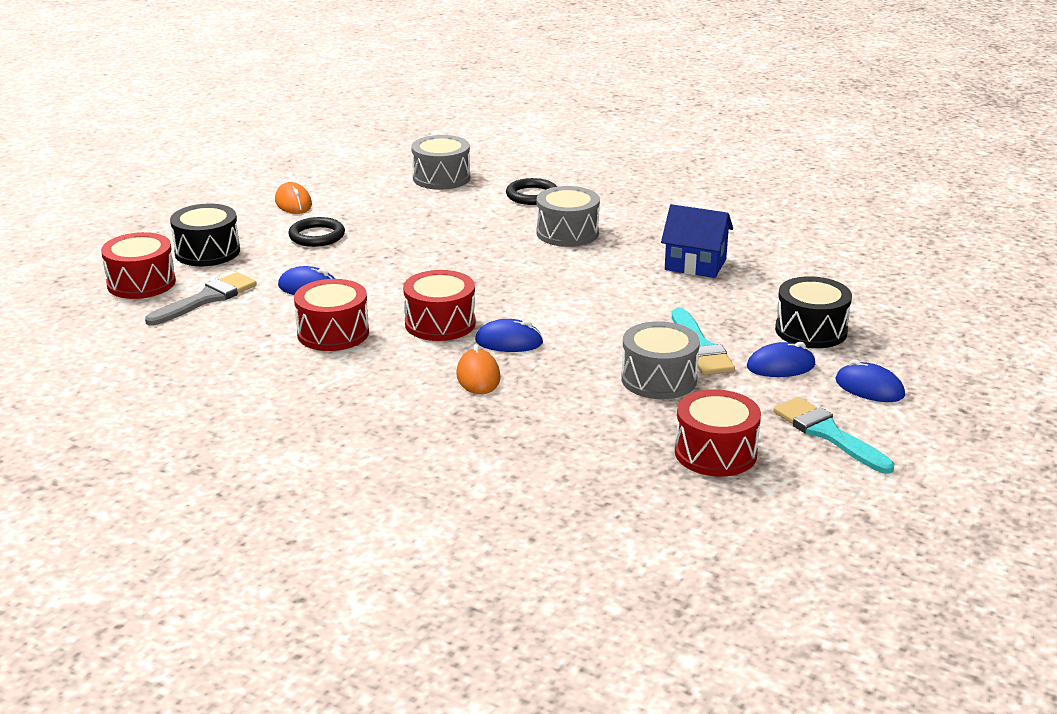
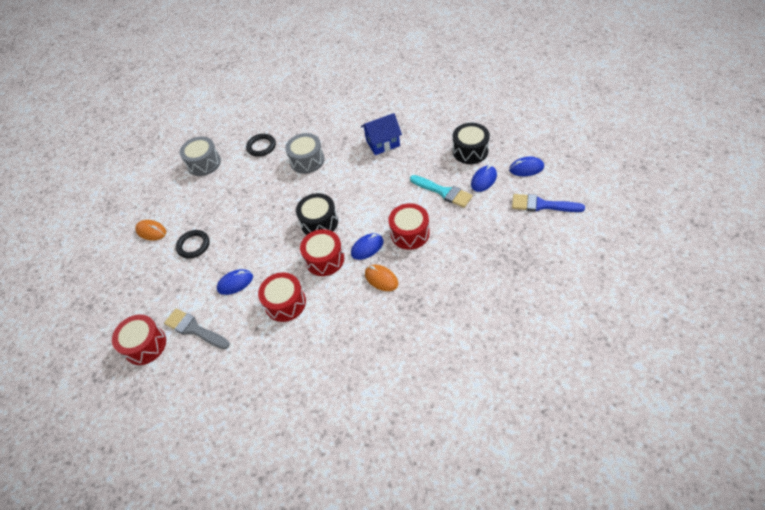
camera: 35 degrees left, 25 degrees up
grey brush [145,272,257,326] -> grey brush turned 60 degrees counterclockwise [164,309,230,349]
black drum [170,204,240,266] -> black drum moved to [296,193,338,235]
grey drum [621,321,700,399] -> none
red drum [675,390,761,477] -> red drum moved to [389,203,430,250]
turquoise brush [773,397,895,474] -> blue brush [512,194,585,212]

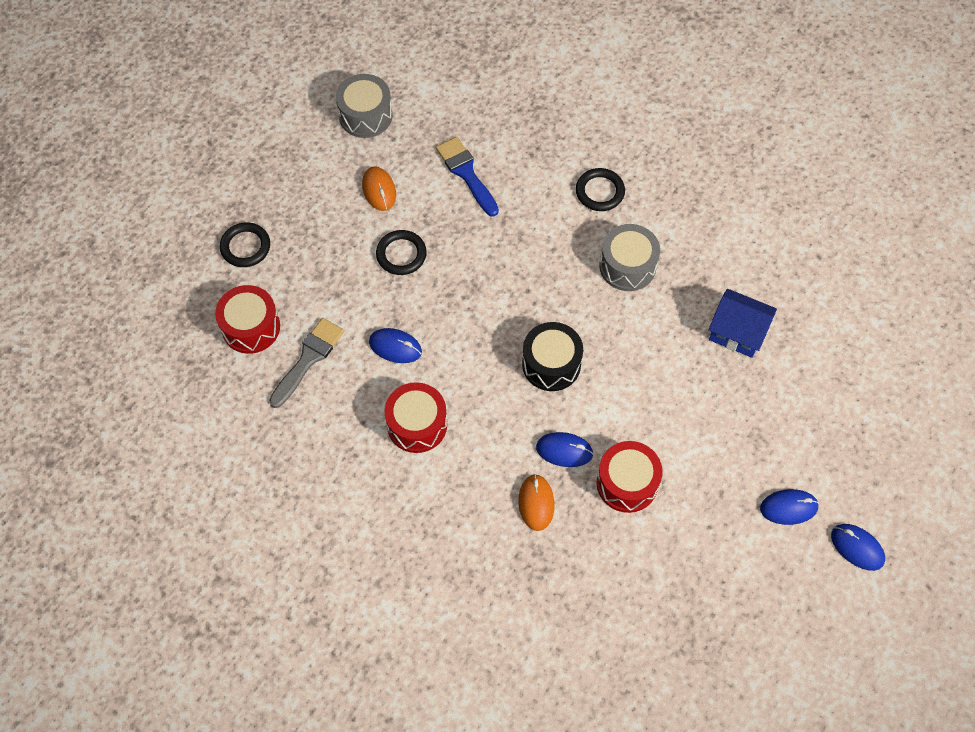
camera: 40 degrees right, 10 degrees up
grey brush [164,309,230,349] -> grey brush turned 45 degrees clockwise [269,318,344,408]
grey drum [180,137,221,176] -> grey drum moved to [336,74,393,138]
red drum [300,229,344,276] -> none
turquoise brush [410,175,473,208] -> none
black drum [453,123,490,164] -> none
blue brush [512,194,585,212] -> blue brush moved to [436,137,499,217]
none -> black ring [220,222,270,267]

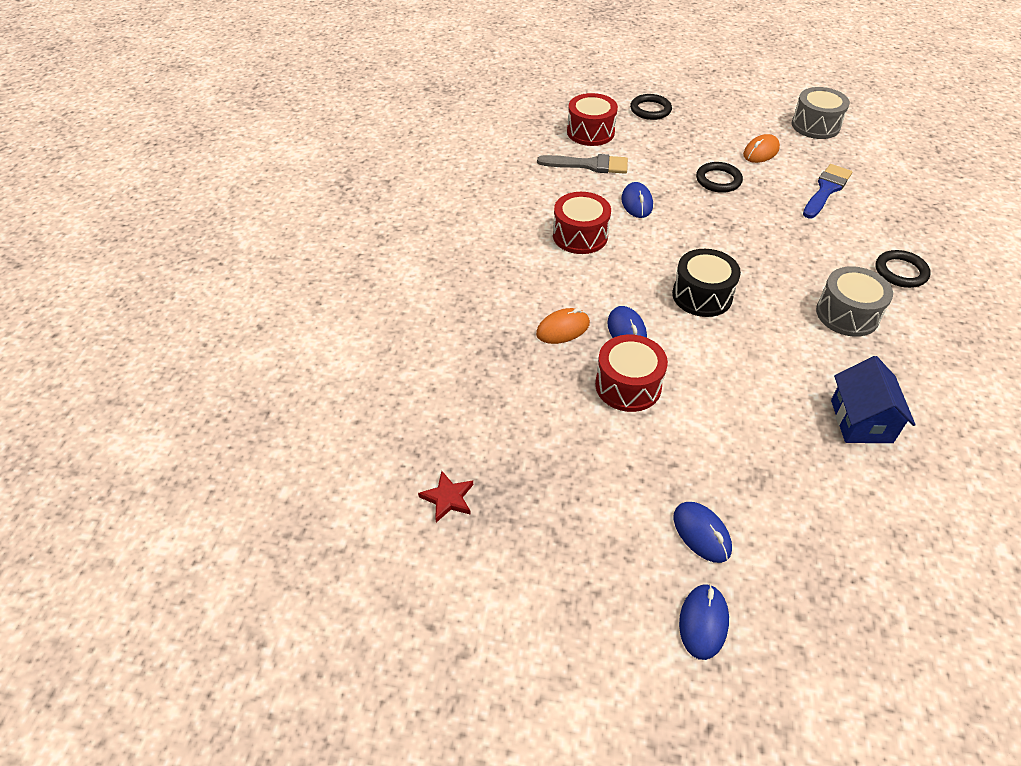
camera: 65 degrees right, 15 degrees down
none -> red star [418,471,473,522]

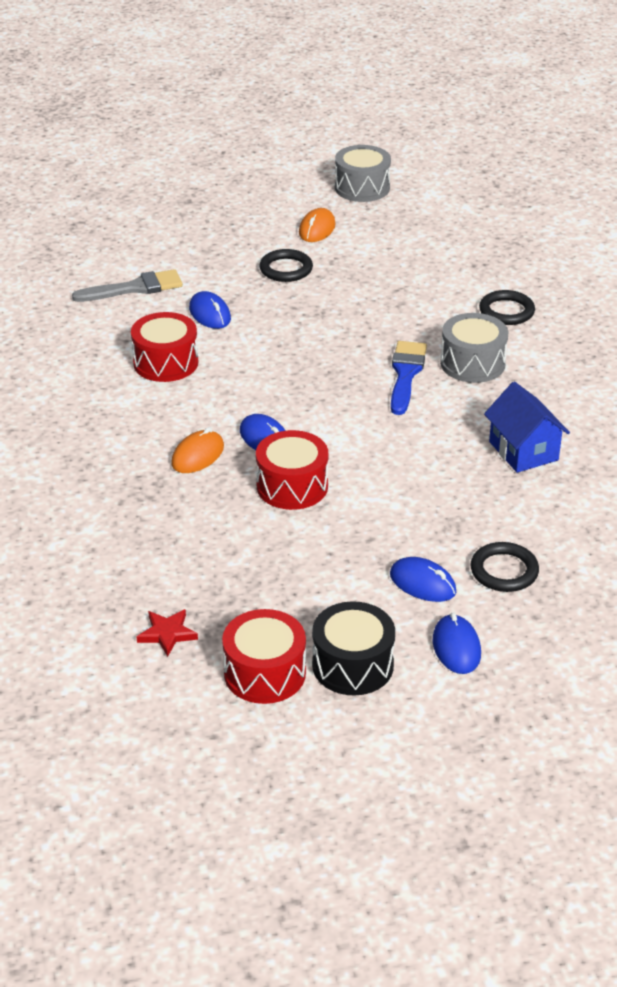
camera: 25 degrees left, 10 degrees down
red drum [567,93,618,146] -> red drum moved to [222,609,306,704]
black ring [630,94,672,120] -> black ring moved to [471,542,539,592]
black drum [672,249,741,317] -> black drum moved to [312,601,395,695]
blue brush [803,164,852,218] -> blue brush moved to [391,341,427,415]

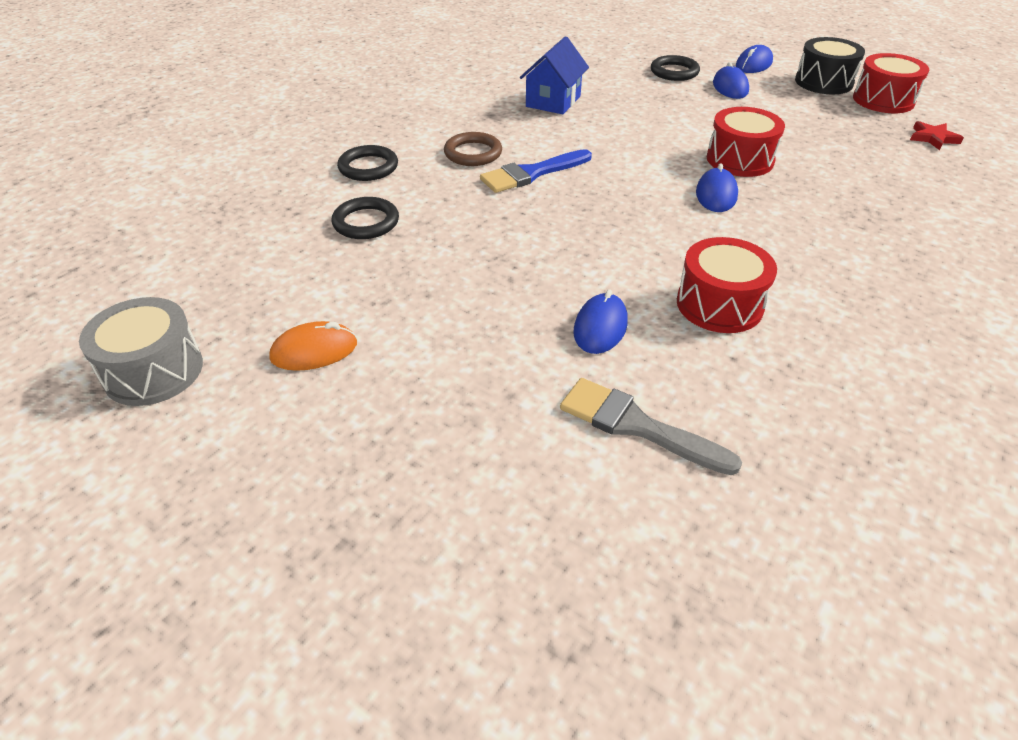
camera: 130 degrees left, 5 degrees up
orange mouse [171,427,224,473] -> none
black ring [259,249,313,282] -> black ring moved to [332,197,399,239]
grey drum [440,313,508,383] -> brown ring [444,132,502,166]

